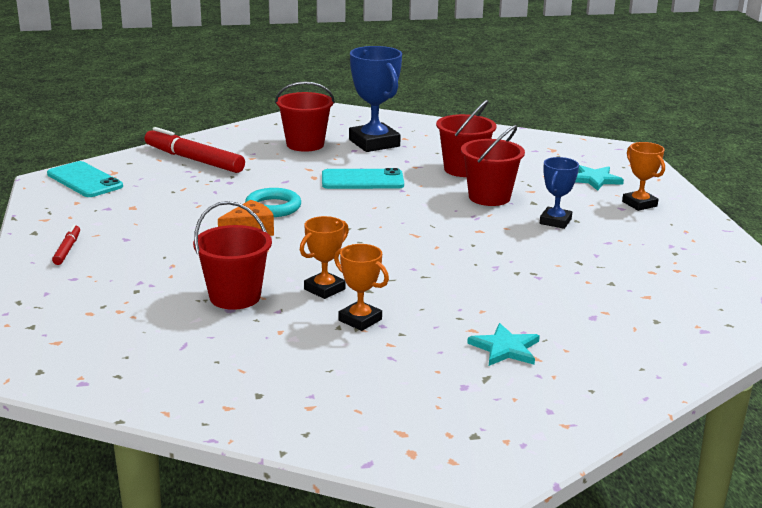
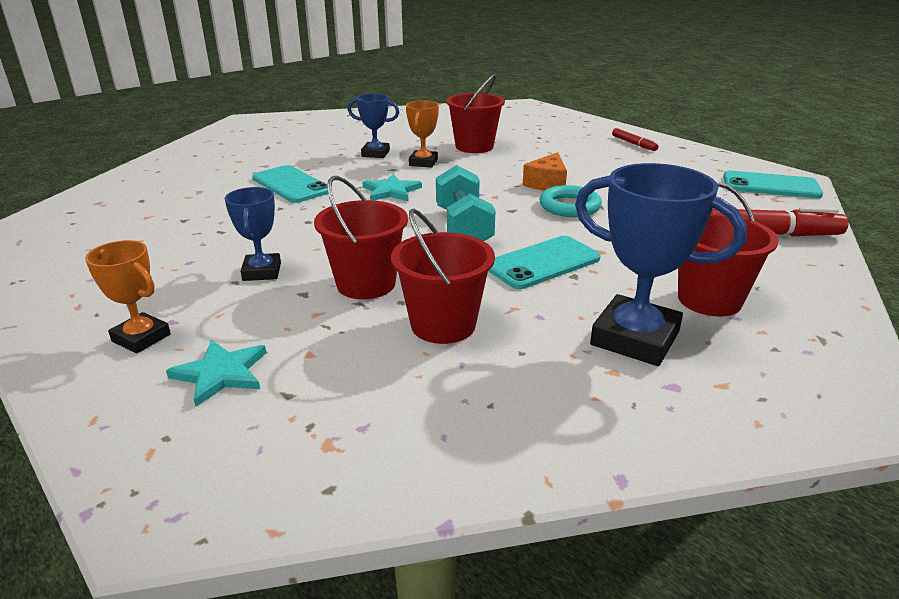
camera: 150 degrees right, 5 degrees up
orange trophy [334,244,389,331] -> blue trophy [348,93,399,158]
turquoise star [467,323,540,366] -> turquoise star moved to [362,174,422,201]
none -> turquoise phone [252,165,328,203]
none -> turquoise dumbbell [436,165,496,241]

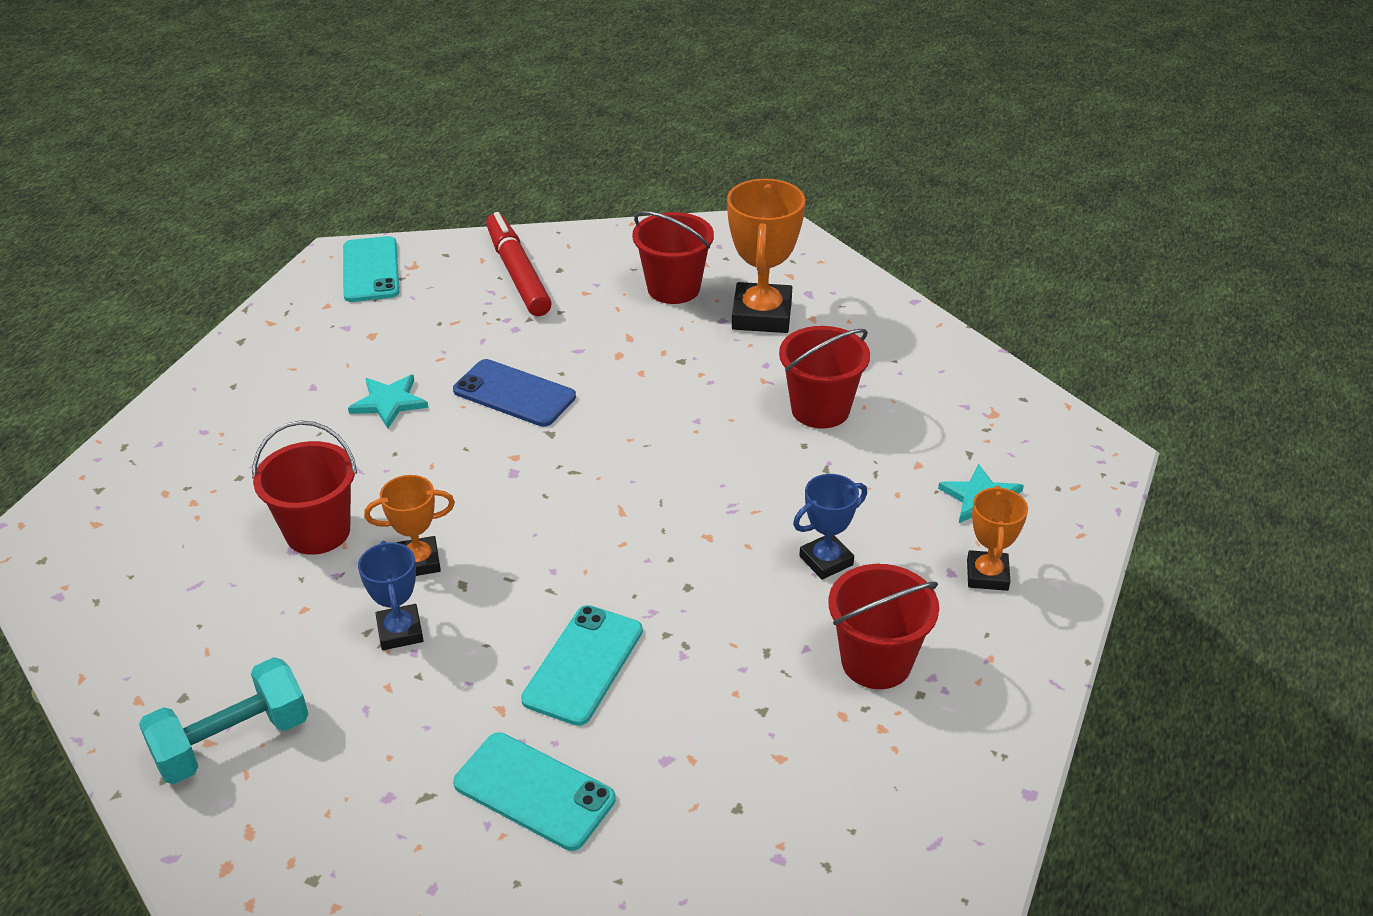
camera: 115 degrees left, 10 degrees up
red bucket [314,176,408,299] -> red bucket moved to [828,564,939,689]
turquoise star [362,174,422,201] -> turquoise star moved to [348,375,428,429]
turquoise dumbbell [436,165,496,241] -> turquoise dumbbell moved to [139,657,308,784]
turquoise phone [488,236,601,289] -> turquoise phone moved to [453,732,616,851]
orange cheese [523,152,567,191] -> none
turquoise ring [539,185,602,217] -> blue phone [453,359,576,427]
blue trophy [575,163,747,366] -> orange trophy [727,179,805,333]
red marker [612,128,658,151] -> none

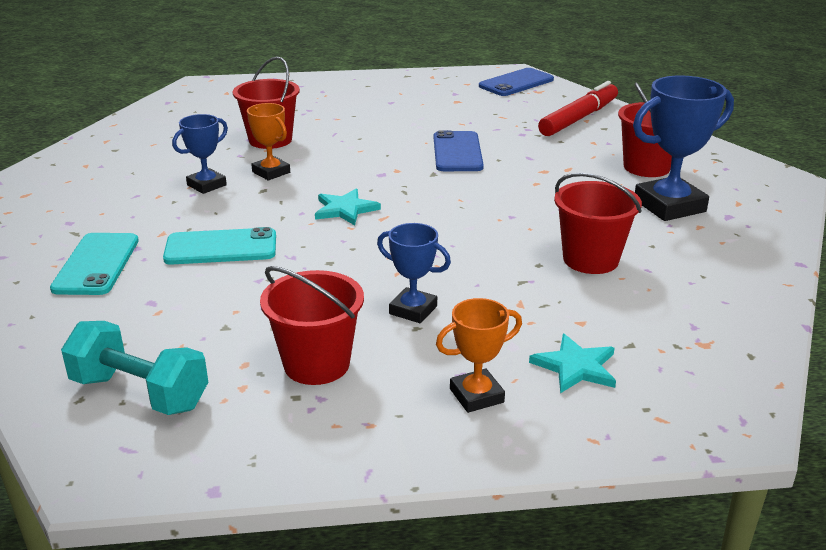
camera: 60 degrees right, 10 degrees down
turquoise dumbbell [139,657,308,784] -> turquoise dumbbell moved to [61,321,208,415]
turquoise phone [343,236,399,302] -> blue phone [479,68,554,96]
turquoise star [348,375,428,429] -> turquoise star moved to [315,188,381,225]
orange trophy [727,179,805,333] -> blue trophy [633,75,734,221]

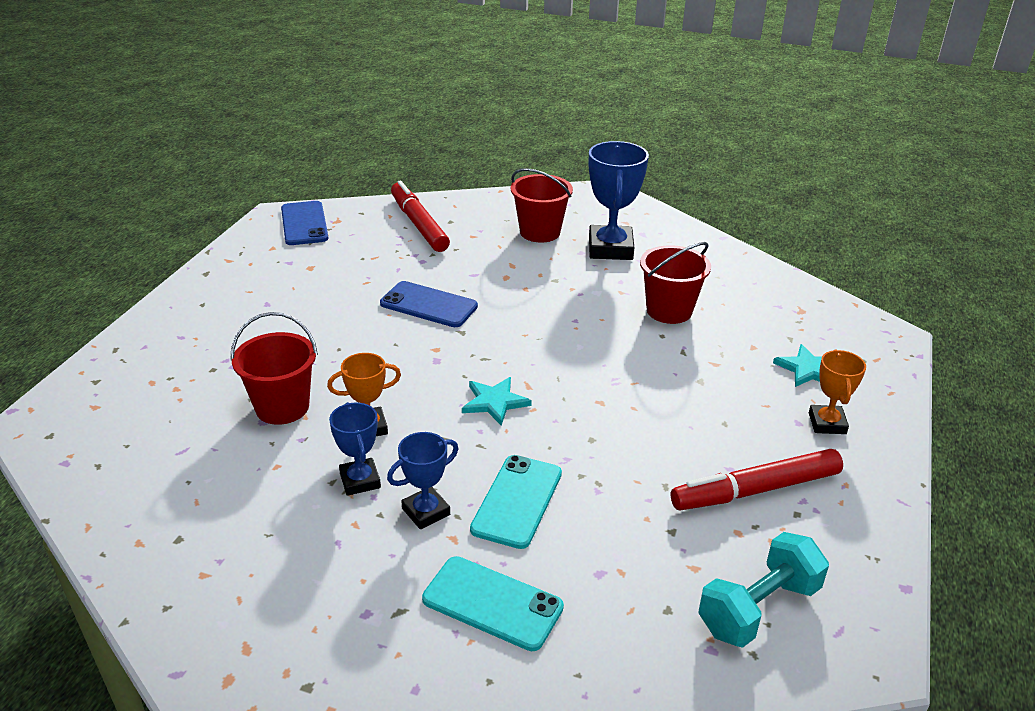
camera: 65 degrees left, 5 degrees up
red bucket [260,266,364,385] -> red marker [671,449,843,511]
blue trophy [377,223,451,323] -> blue trophy moved to [387,432,459,529]

